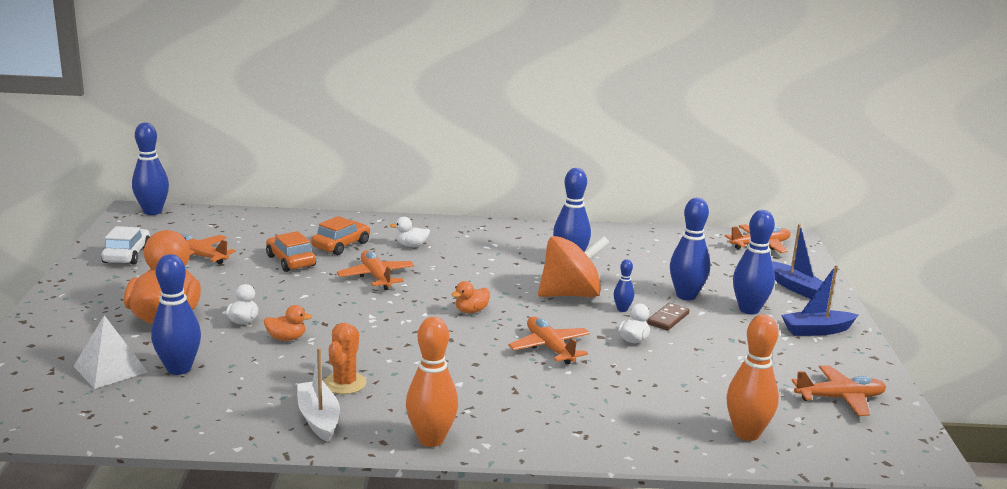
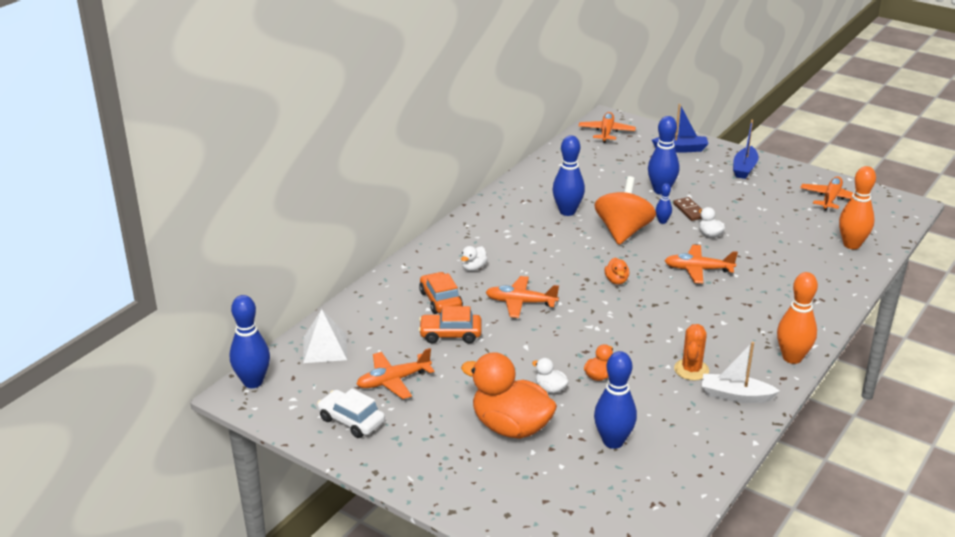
camera: 55 degrees left, 10 degrees up
white pyramid [74,315,147,389] -> white pyramid moved to [303,309,347,363]
orange cactus [324,323,367,394] -> orange cactus turned 60 degrees clockwise [674,324,709,381]
blue bowling pin [733,210,775,314] -> none

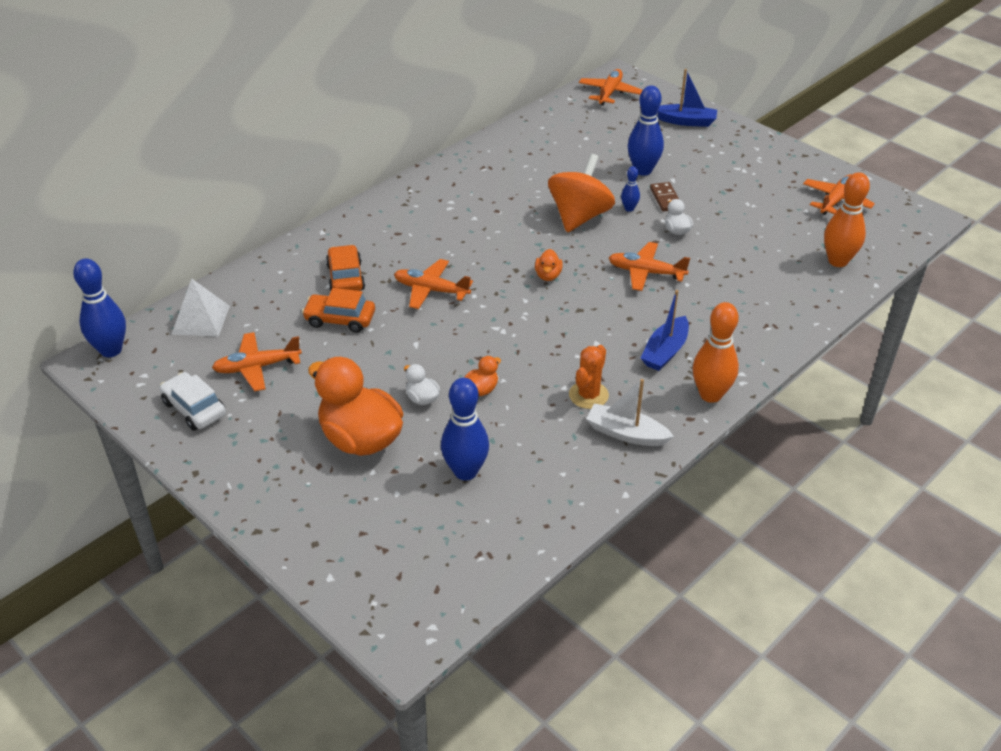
camera: 10 degrees right, 10 degrees up
white duck [461,246,488,271] -> none
blue bowling pin [552,135,585,216] -> none
blue boat [733,120,759,179] -> blue boat moved to [641,290,689,371]

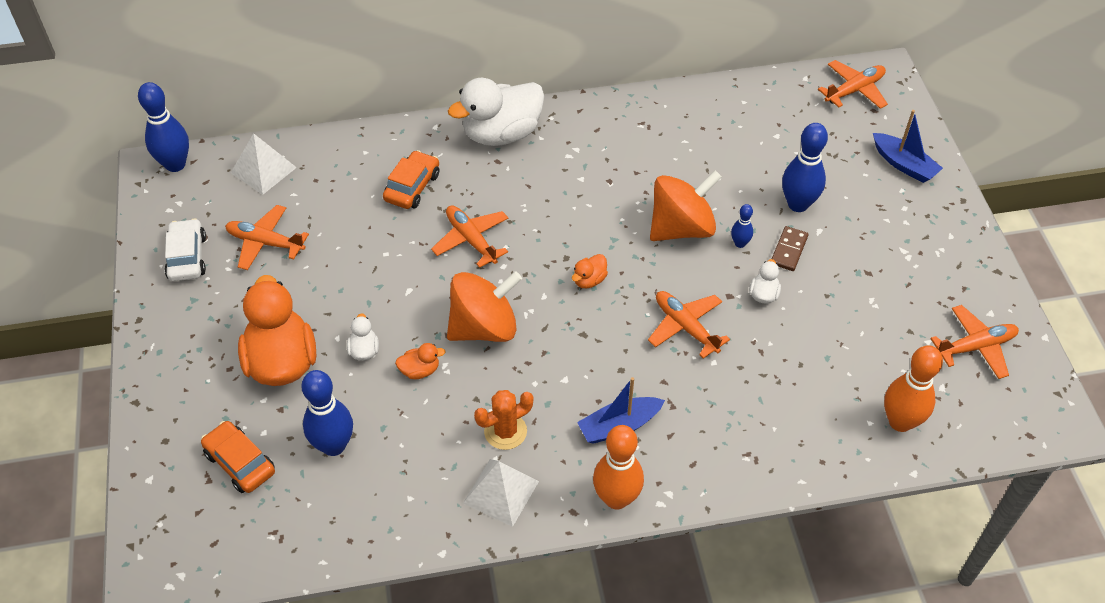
camera: 35 degrees right, 10 degrees up
orange car [302,288,375,333] -> orange car moved to [201,421,275,493]
white boat [586,379,674,446] -> white pyramid [463,459,539,527]
none -> orange spinning top [447,271,522,342]
none -> white duck [448,78,544,146]

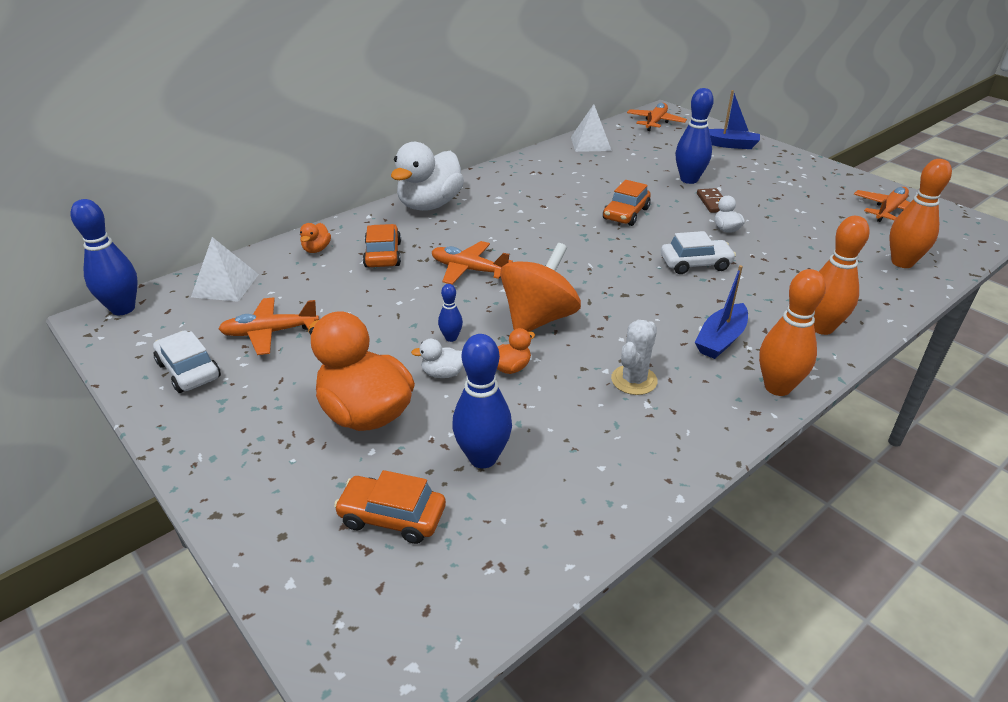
camera: 30 degrees left, 15 degrees down
white duck [347,313,379,361] -> white duck turned 60 degrees counterclockwise [411,339,464,378]
white pyramid [463,459,539,527] -> white pyramid moved to [571,104,612,152]
orange cactus [474,390,533,450] -> white cactus [611,320,658,395]
orange duck [572,254,608,288] -> orange duck moved to [300,223,331,253]
orange plane [648,291,730,358] -> white car [661,231,736,274]
orange spinning top [650,170,722,241] -> orange car [603,180,651,226]
blue bowling pin [731,204,753,248] -> blue bowling pin moved to [438,284,463,342]
none -> orange bowling pin [814,216,870,335]

